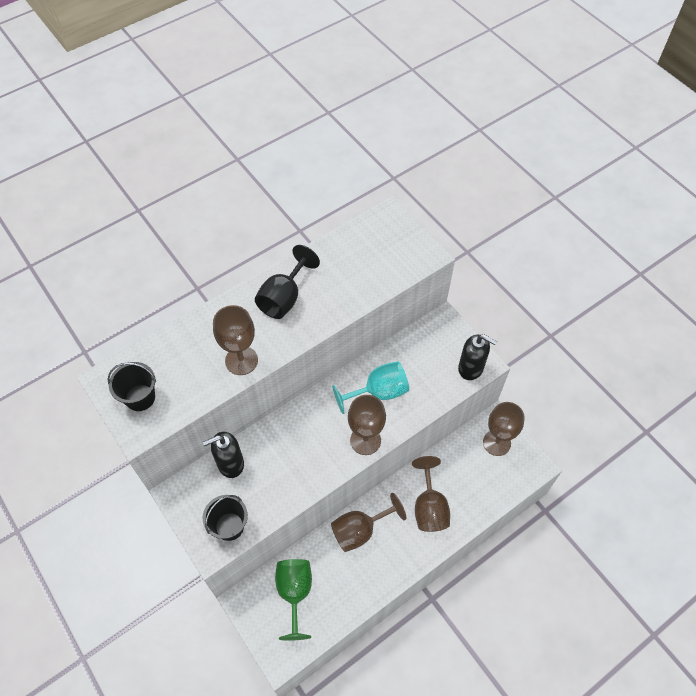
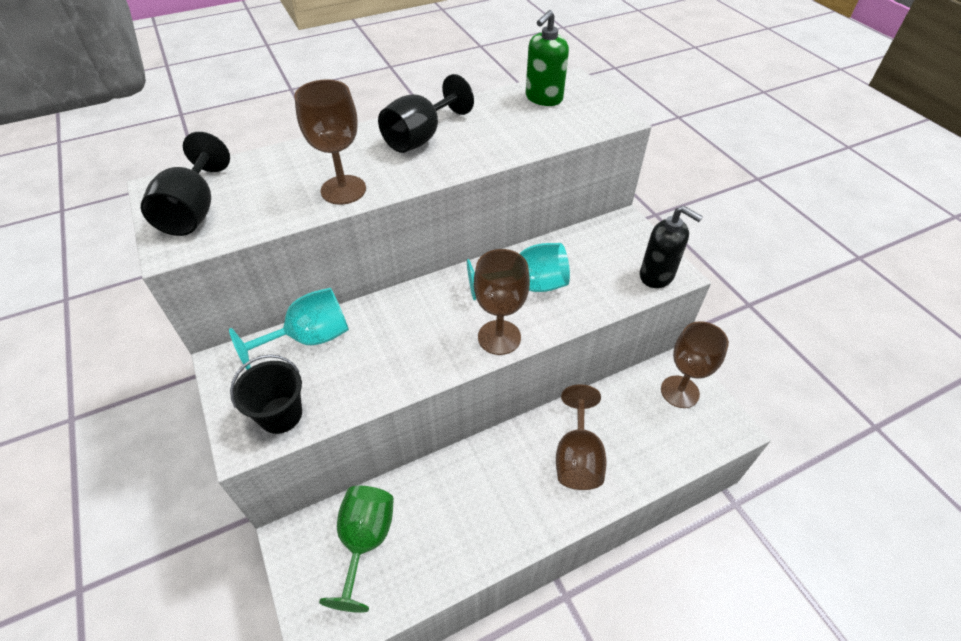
camera: 10 degrees right, 10 degrees down
black bucket [108,362,156,411] -> black goblet [141,132,230,236]
black soap dispenser [203,432,244,478] -> turquoise goblet [229,288,349,370]
brown goblet [331,493,406,552] -> none
none -> green soap dispenser [526,10,569,106]

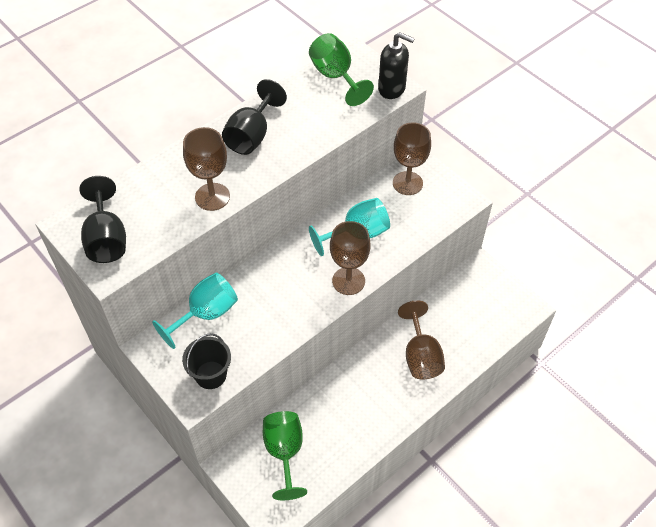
camera: 15 degrees left, 5 degrees up
green soap dispenser [526,10,569,106] -> green goblet [309,33,374,106]
black soap dispenser [640,206,703,288] -> black soap dispenser moved to [378,32,415,99]
brown goblet [661,321,729,408] -> brown goblet moved to [393,122,431,195]

